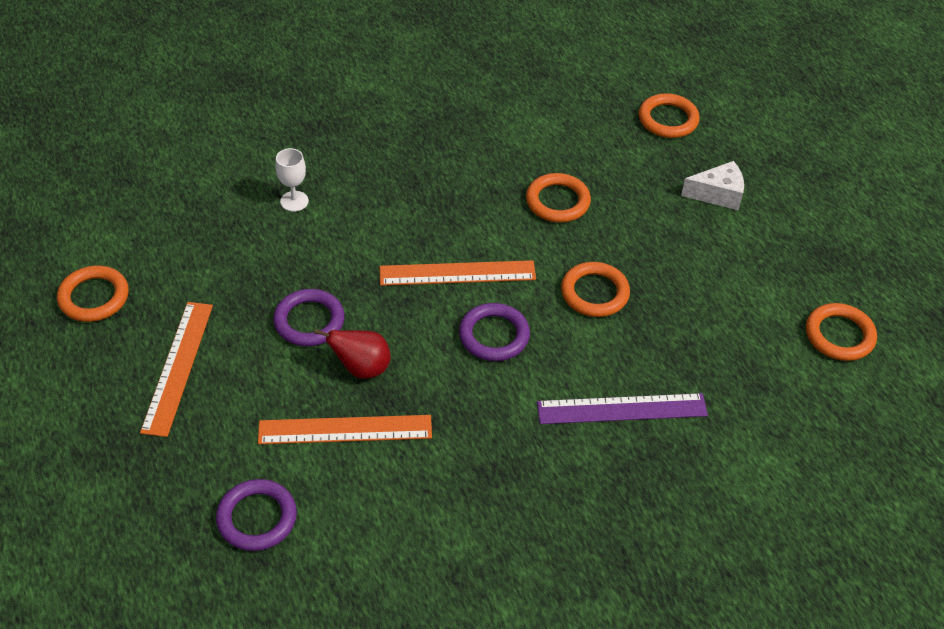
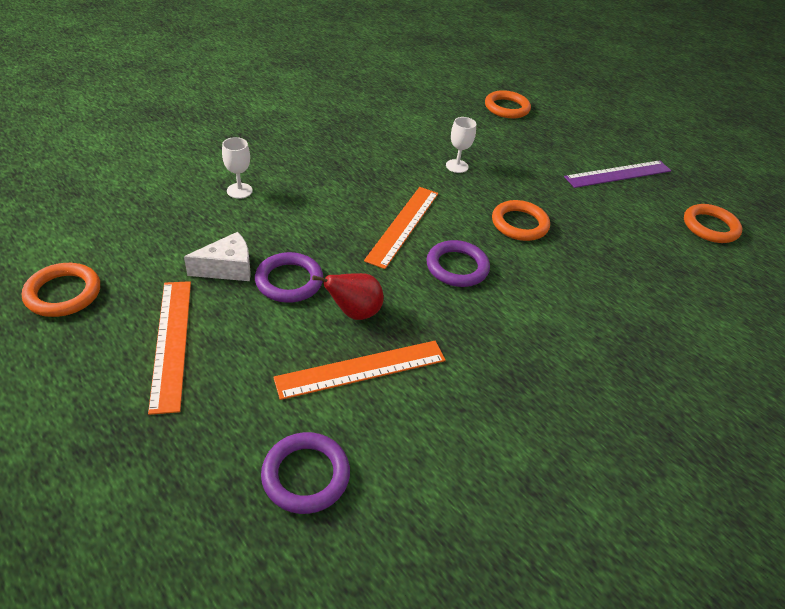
camera: 20 degrees left, 5 degrees down
orange ruler [379,260,536,286] -> orange ruler turned 45 degrees counterclockwise [364,187,438,269]
orange ring [526,173,591,223] -> white goblet [446,117,476,173]
purple ruler [537,393,708,424] -> purple ruler moved to [564,160,671,188]
white cheese [681,161,744,210] -> white cheese moved to [184,232,251,281]

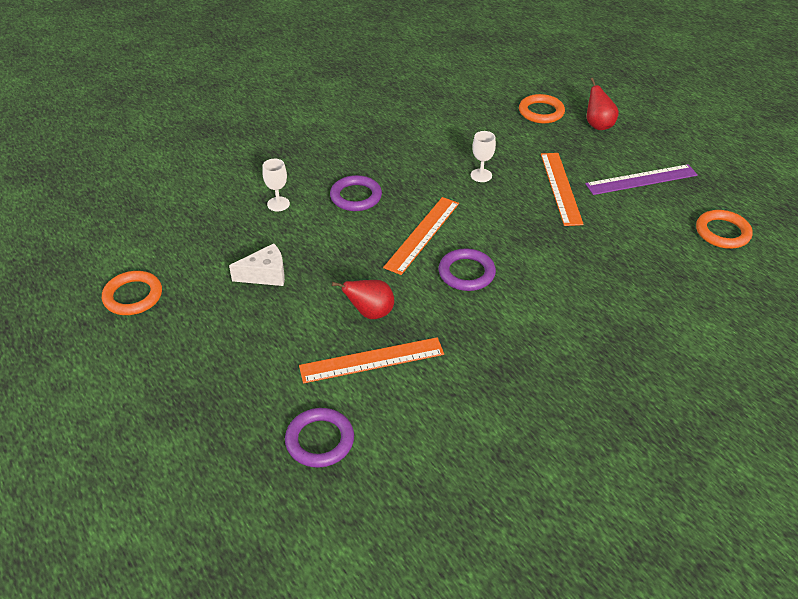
camera: 10 degrees right, 0 degrees up
orange ruler [148,281,191,415] -> orange ruler moved to [541,153,584,226]
purple ring [255,252,323,303] -> purple ring moved to [330,175,382,211]
orange ring [492,200,550,241] -> none
none -> red pear [587,78,619,130]

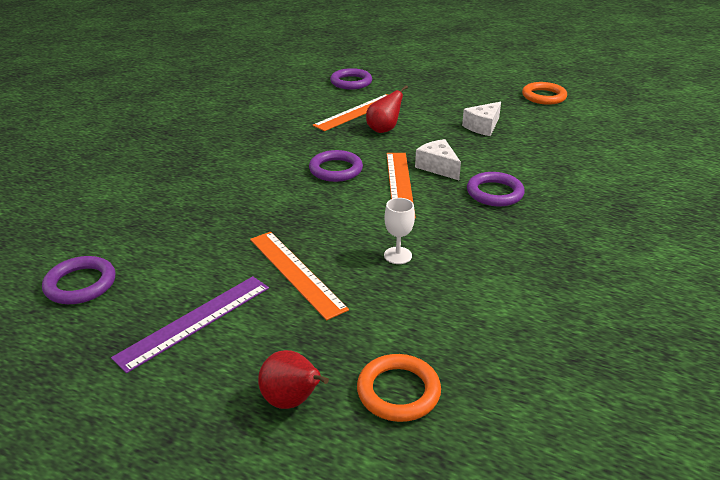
camera: 150 degrees right, 10 degrees down
white goblet [262,159,290,211] -> none
orange ring [696,210,753,249] -> purple ring [42,256,116,304]
none -> white cheese [415,139,461,180]

